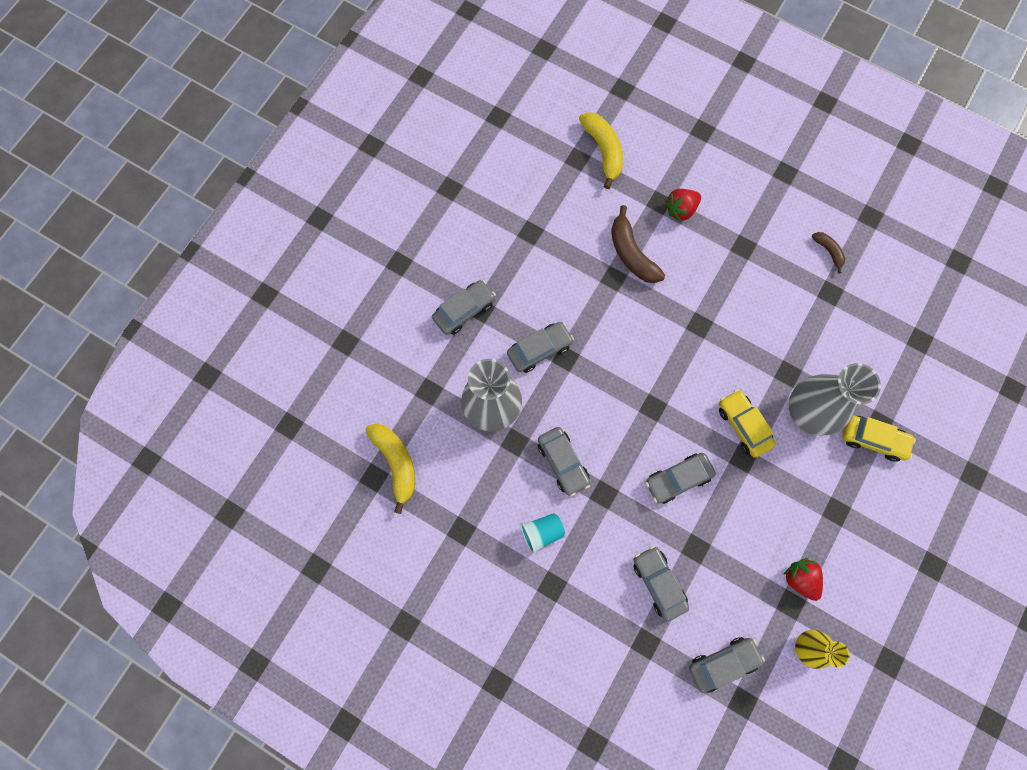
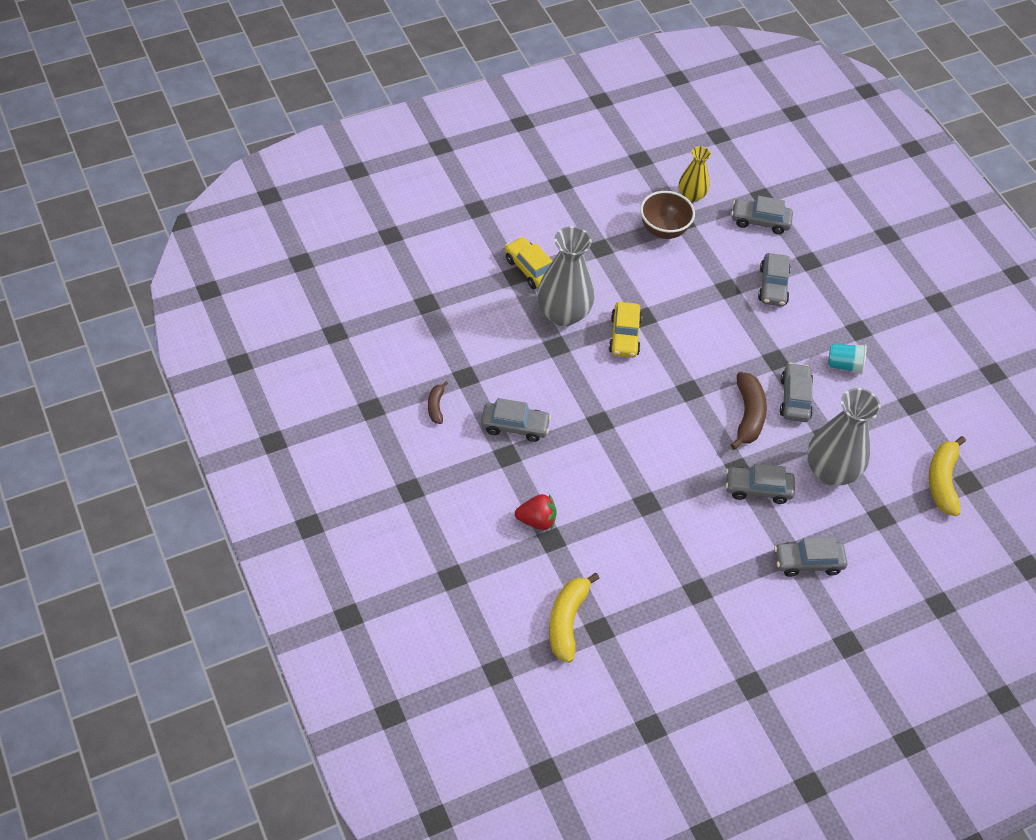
camera: 150 degrees left, 20 degrees down
brown banana [611,205,665,283] -> brown banana moved to [731,372,767,450]
grey car [646,453,716,504] -> grey car moved to [481,398,551,442]
red strawberry [783,558,823,601] -> brown bowl [640,191,695,239]

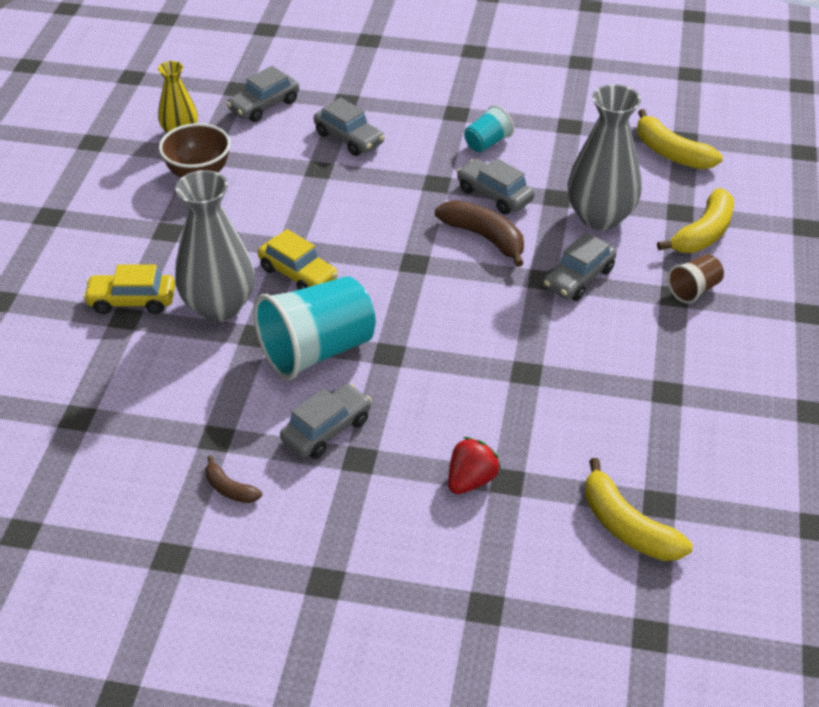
camera: 50 degrees left, 10 degrees down
grey car [774,537,847,577] -> brown cup [667,254,724,304]
none -> turquoise cup [254,276,376,380]
none -> yellow banana [657,188,734,253]

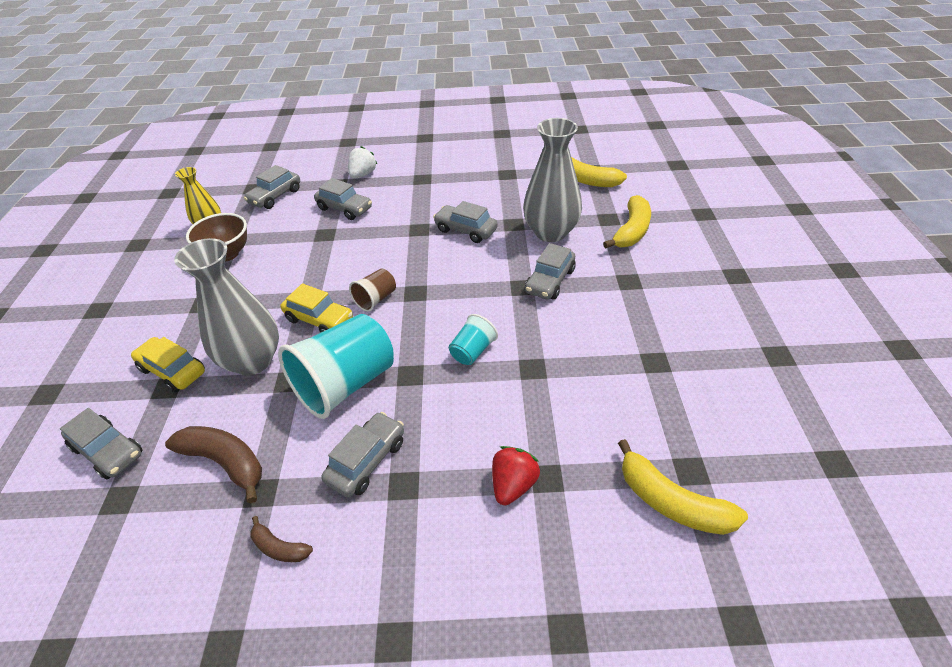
camera: 10 degrees left, 0 degrees up
yellow car [83,264,175,314] -> yellow car turned 45 degrees clockwise [131,337,205,392]
brown banana [435,200,524,267] -> brown banana moved to [165,426,262,503]
turquoise cup [464,105,514,153] -> turquoise cup moved to [449,314,498,365]
brown cup [667,254,724,304] -> brown cup moved to [349,269,396,312]
none -> grey car [60,408,142,479]
none -> white strawberry [348,146,377,179]

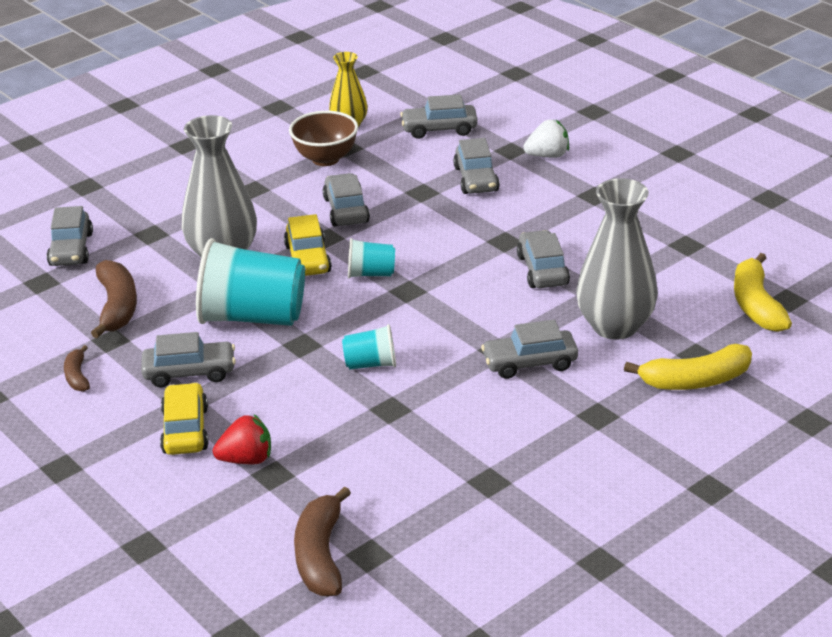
camera: 50 degrees right, 10 degrees down
yellow car [131,337,205,392] -> yellow car moved to [160,382,209,455]
brown cup [349,269,396,312] -> turquoise cup [348,238,395,278]
yellow banana [618,439,748,535] -> brown banana [294,486,351,597]
none -> grey car [323,173,370,227]

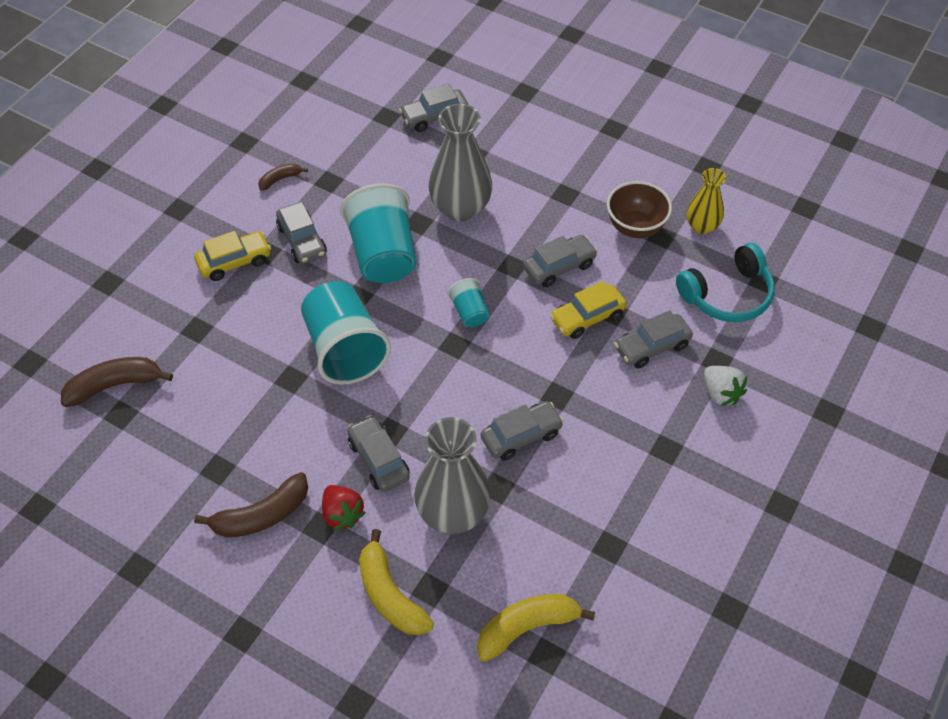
camera: 70 degrees right, 20 degrees up
brown banana [91,260,137,338] -> brown banana moved to [194,472,308,538]
red strawberry [213,414,271,464] -> red strawberry moved to [322,485,366,531]
yellow car [284,214,332,276] -> yellow car moved to [550,281,627,339]
turquoise cup [342,324,396,370] -> turquoise cup [301,281,391,384], size x2.05
grey car [400,94,478,139] -> turquoise headphones [676,243,775,322]

